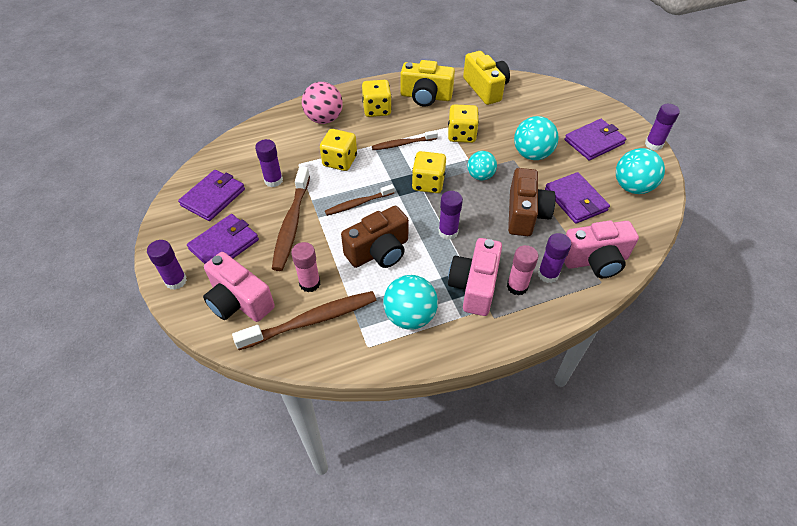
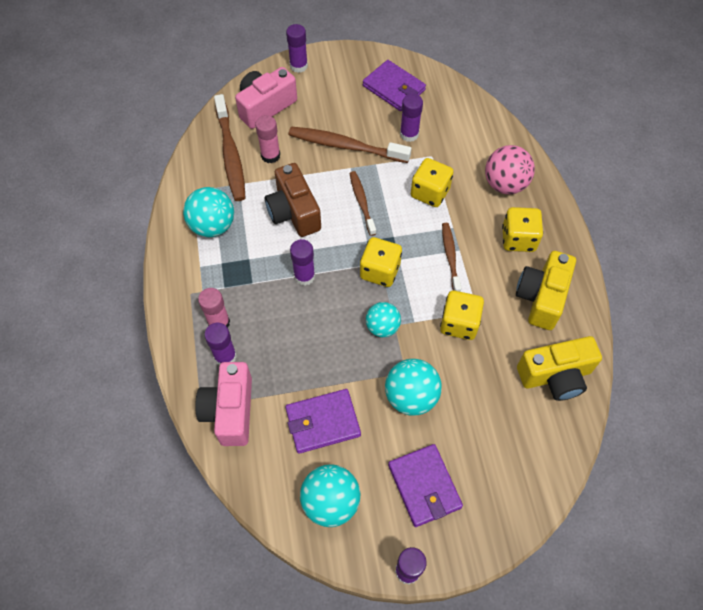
camera: 100 degrees right, 10 degrees up
purple wallet [187,214,259,264] -> none
pink camera [448,238,502,316] -> none
brown camera [508,168,556,236] -> none

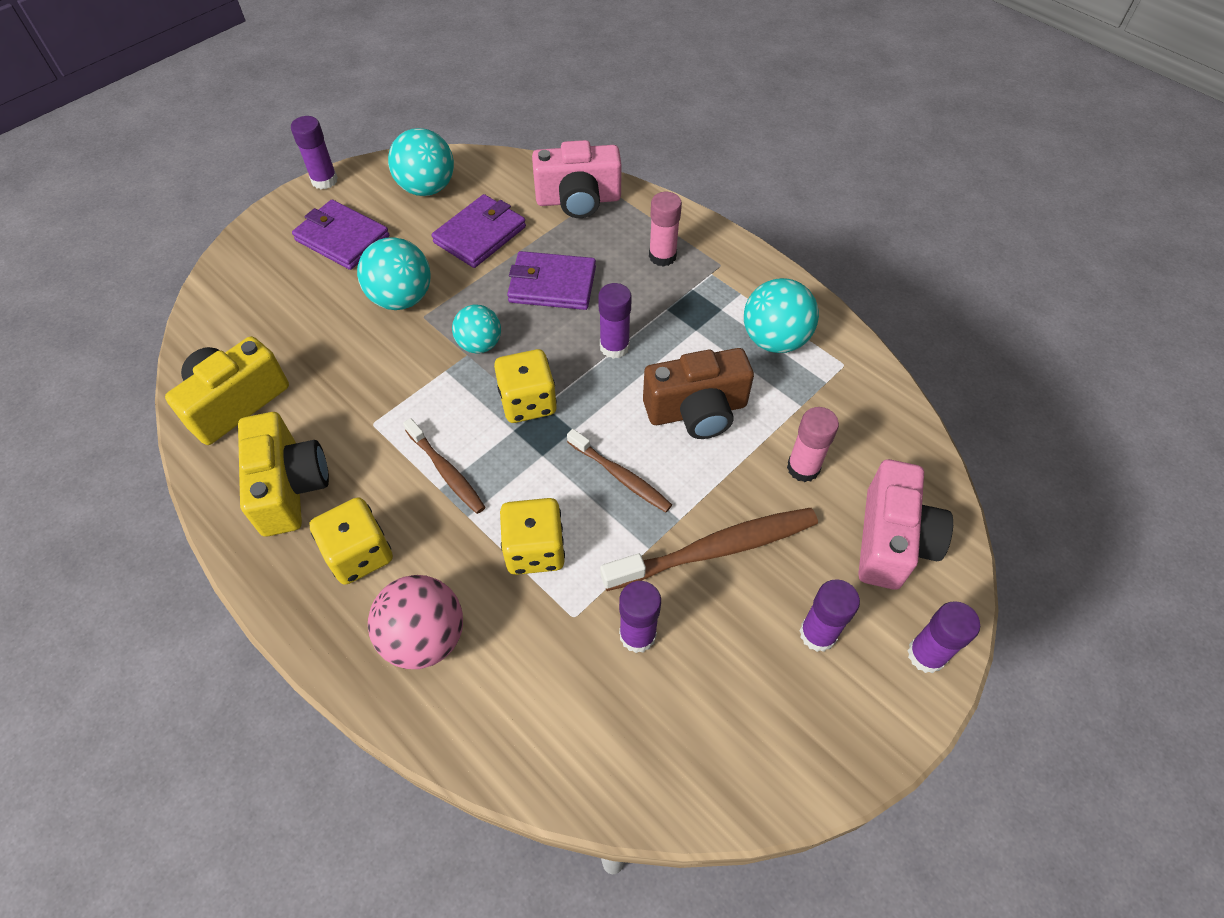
camera: 145 degrees right, 5 degrees down
pink camera [195,362,252,446] -> pink camera turned 120 degrees clockwise [532,140,622,218]
purple glue stick [204,323,237,365] -> purple glue stick moved to [799,579,860,652]
brown toothbrush [214,94,246,201] -> none
brown camera [265,163,321,237] -> brown camera turned 135 degrees clockwise [643,348,754,439]
purple wallet [363,60,426,111] -> purple wallet moved to [507,251,596,310]
yellow dice [440,291,484,340] -> none

